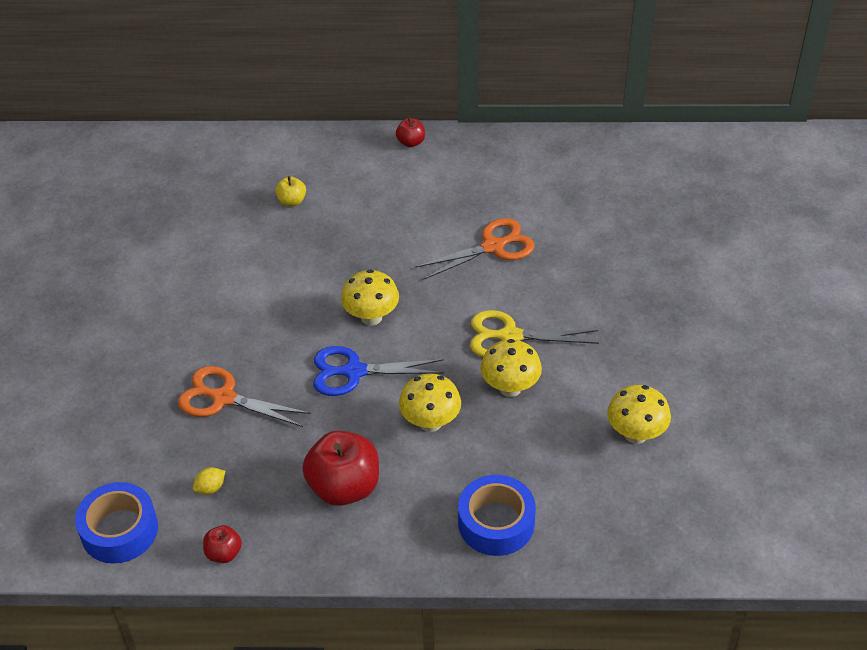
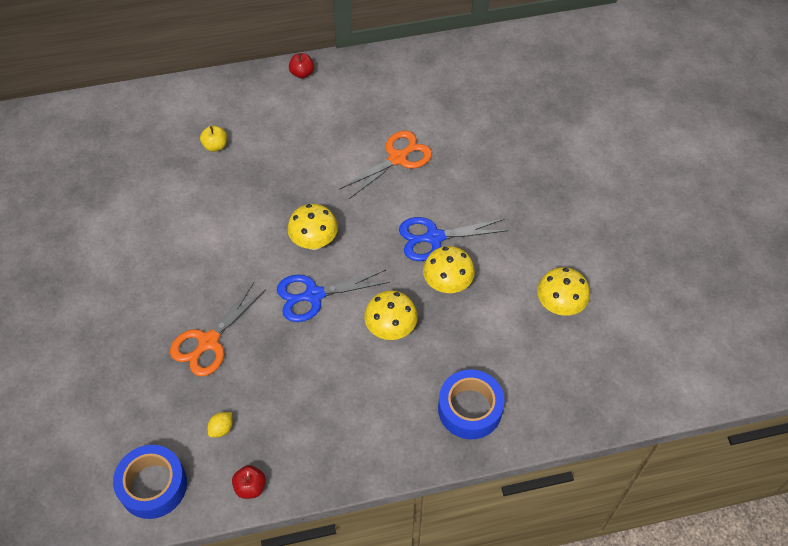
camera: 15 degrees left, 10 degrees up
orange scissors [178,366,311,427] -> orange scissors turned 60 degrees counterclockwise [170,283,266,377]
red apple [302,431,379,506] -> none
yellow scissors [470,310,599,357] -> blue scissors [399,217,508,261]

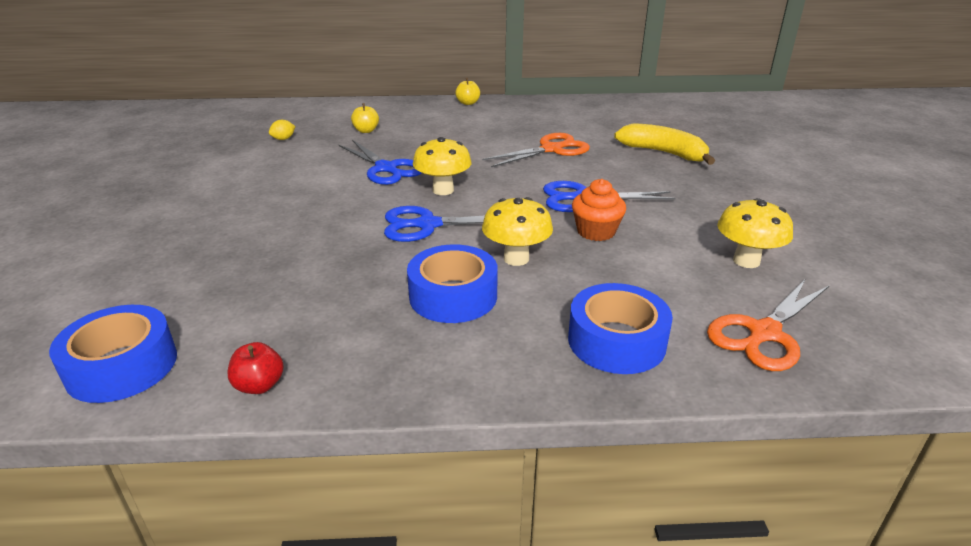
camera: 10 degrees right, 25 degrees down
orange scissors [170,283,266,377] -> orange scissors moved to [707,278,830,371]
yellow lemon [207,412,233,438] -> yellow lemon moved to [269,120,295,140]
red apple [289,53,314,78] -> yellow apple [455,78,480,105]
yellow mushroom [423,246,475,293] -> orange cupcake [572,179,626,241]
none -> blue scissors [339,140,422,185]
none -> blue tape [407,245,498,323]
none -> yellow banana [614,123,715,165]

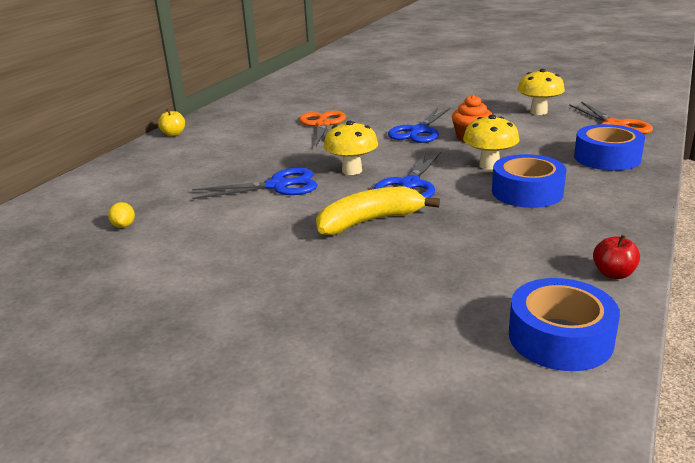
camera: 60 degrees left, 5 degrees down
yellow apple [351,103,379,133] -> none
yellow banana [614,123,715,165] -> yellow banana moved to [316,186,440,235]

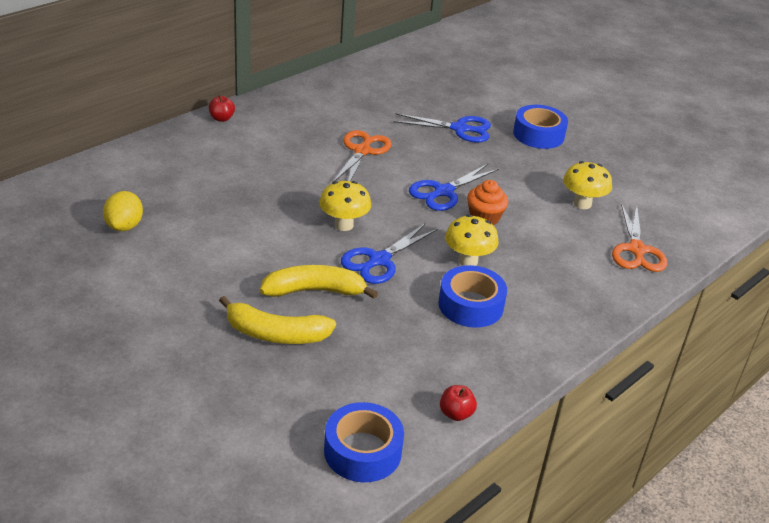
camera: 15 degrees right, 10 degrees up
yellow lemon [108,202,135,228] -> yellow lemon [103,191,143,231], size x1.76
yellow apple [158,109,185,136] -> red apple [209,95,235,122]
blue scissors [192,168,318,199] -> blue scissors moved to [394,113,491,143]
blue tape [574,124,645,171] -> blue tape moved to [513,105,568,149]
none -> yellow banana [219,296,336,344]

